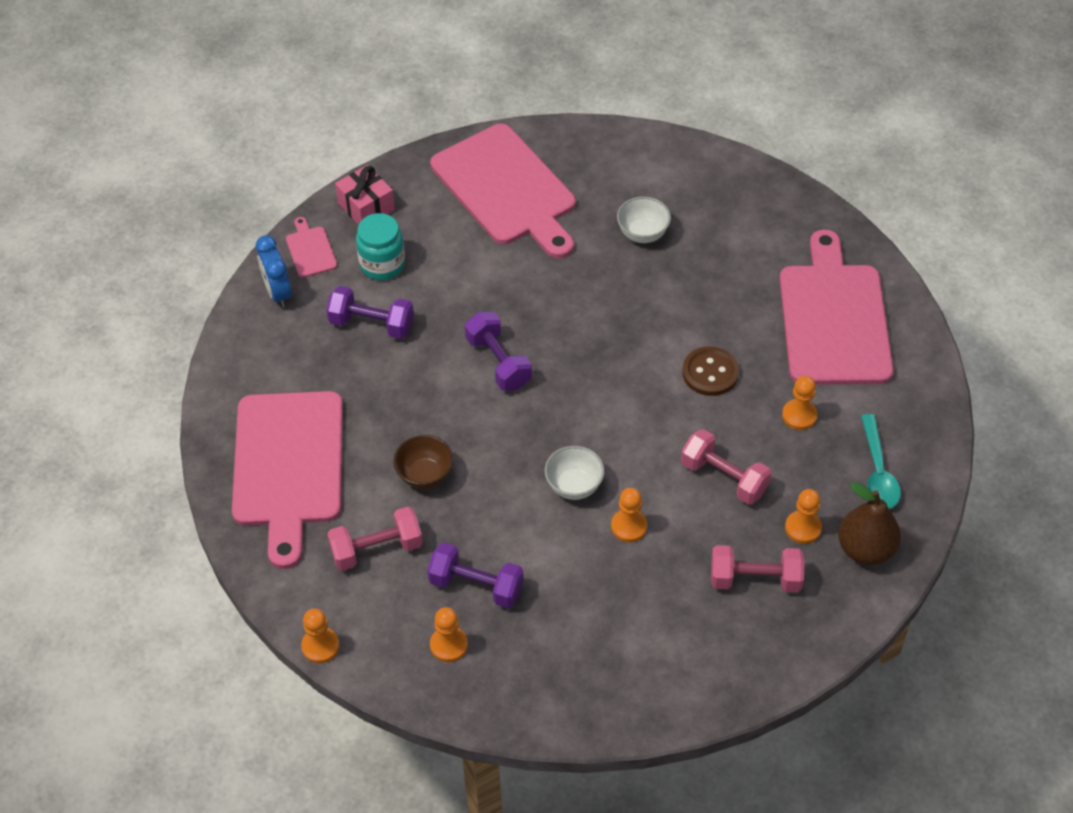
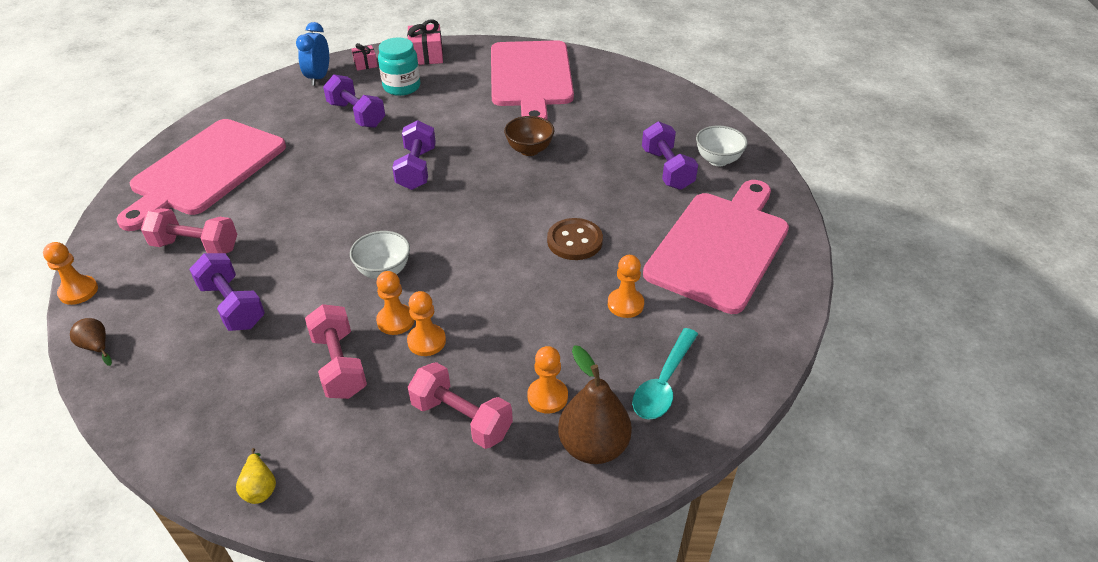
camera: 30 degrees right, 10 degrees down
pink cutting board [286,217,337,278] -> pink gift [352,43,378,71]
brown bowl [394,435,453,489] -> brown bowl moved to [504,116,554,156]
orange pawn [430,607,468,662] -> orange pawn moved to [407,291,446,356]
white bowl [617,197,671,243] -> white bowl moved to [696,126,748,166]
pink dumbbell [681,429,772,505] -> pink dumbbell moved to [305,304,367,399]
none -> brown pear [70,318,112,366]
none -> yellow pear [236,448,276,504]
none -> purple dumbbell [642,121,698,190]

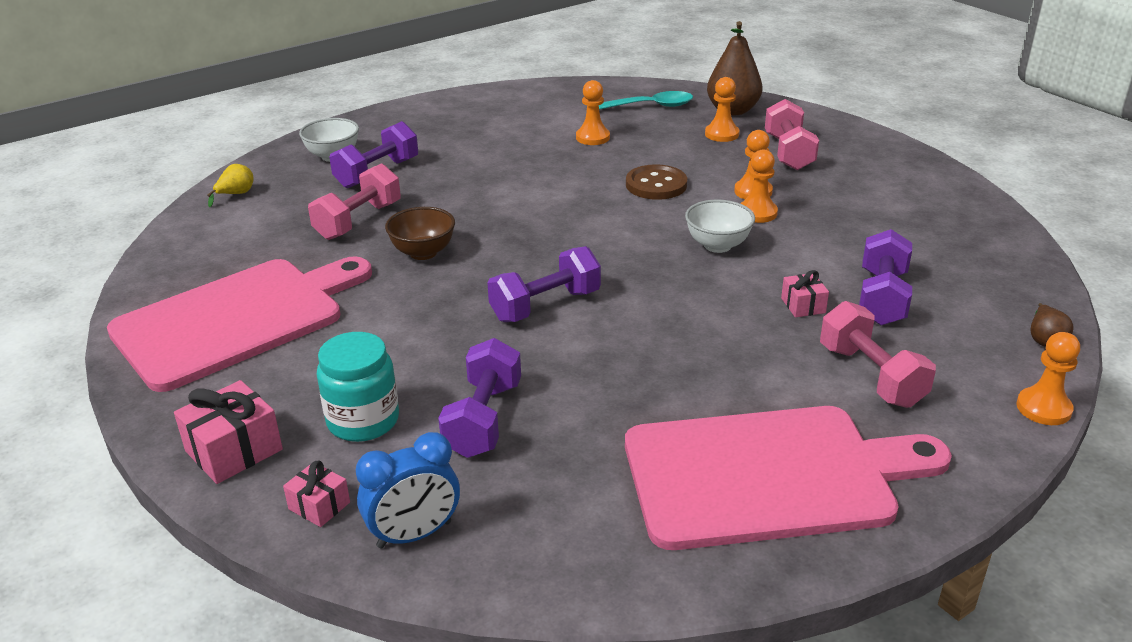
camera: 125 degrees left, 10 degrees down
yellow pear [236,448,276,504] -> yellow pear moved to [208,164,253,207]
pink dumbbell [305,304,367,399] -> pink dumbbell moved to [308,163,401,240]
brown button [547,218,603,260] -> brown button moved to [626,164,687,200]
pink cutting board [643,180,789,314] -> none
none -> pink gift [781,270,829,317]

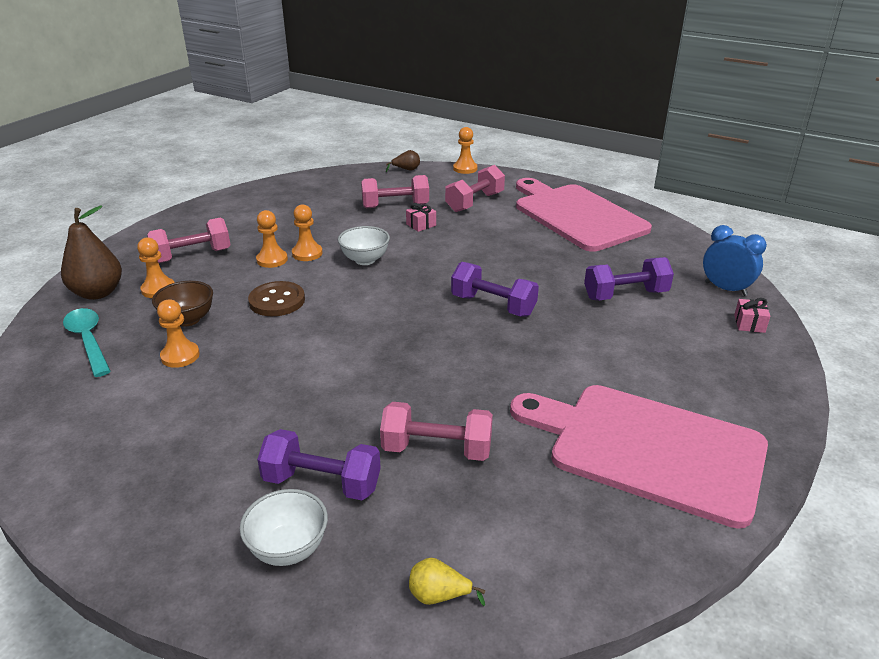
camera: 115 degrees left, 0 degrees up
pink gift [174,380,283,484] -> none
turquoise jar [317,332,399,442] -> none
brown bowl [385,207,455,260] -> brown bowl moved to [152,281,213,327]
purple dumbbell [859,229,912,325] -> pink dumbbell [361,175,429,208]

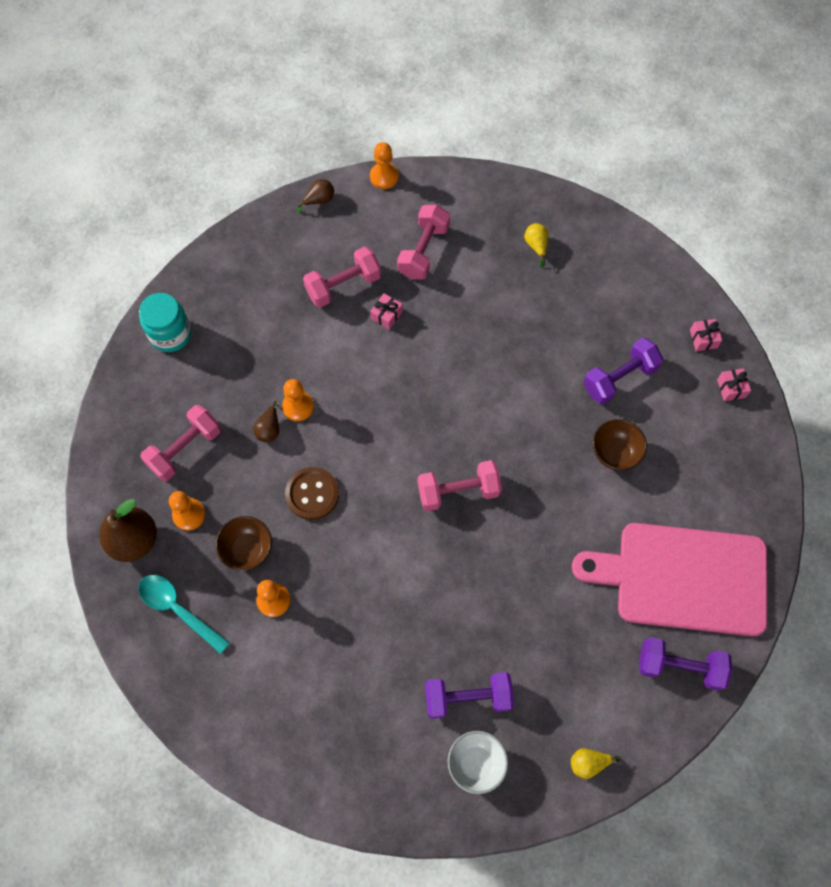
camera: 20 degrees left, 35 degrees up
orange pawn [256,210,288,268] -> brown pear [253,401,279,443]
white bowl [338,226,390,265] -> none
pink dumbbell [380,402,493,461] -> pink dumbbell moved to [418,460,502,511]
purple dumbbell [451,262,539,317] -> purple dumbbell moved to [639,637,732,691]
pink cutting board [516,178,652,252] -> yellow pear [524,223,549,268]
blue clock [703,225,767,296] -> pink gift [690,319,722,351]
none -> turquoise jar [139,293,191,352]
none -> brown bowl [593,419,647,470]

